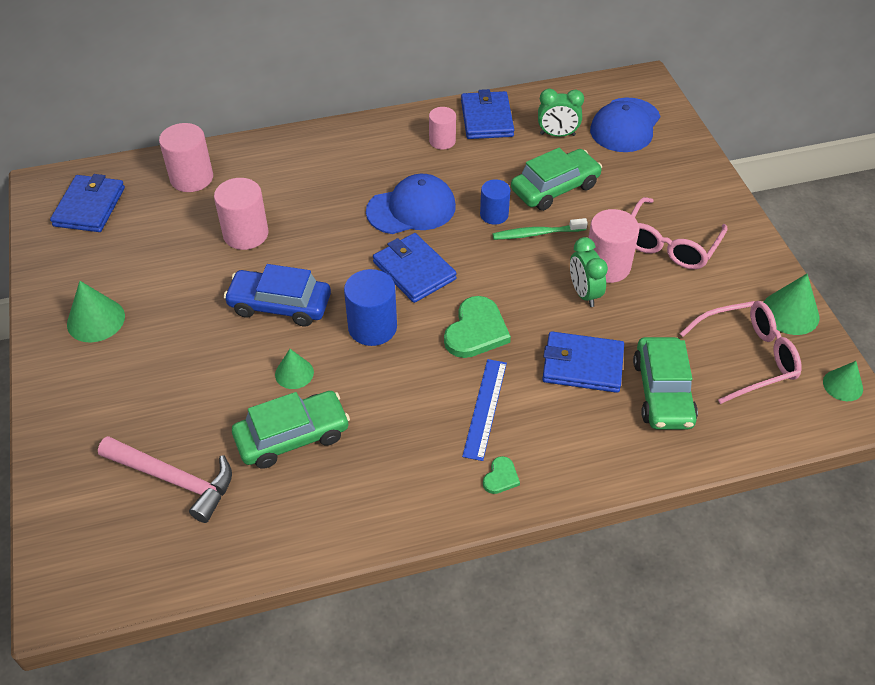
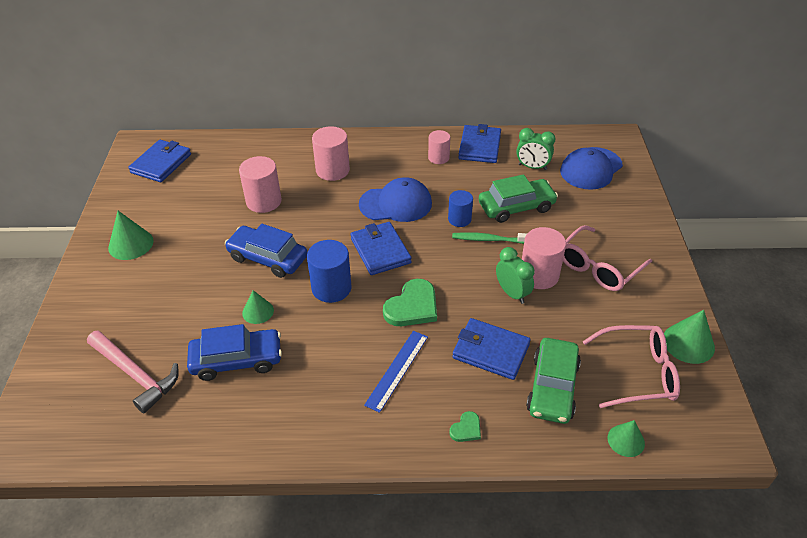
camera: 15 degrees right, 5 degrees down
pink cylinder [159,123,213,192] -> pink cylinder moved to [312,126,350,181]
green car [232,391,350,469] -> blue car [187,324,282,381]
green heart [483,456,520,494] -> green heart moved to [449,411,481,442]
green clock [570,237,608,307] -> green clock turned 150 degrees clockwise [496,247,535,304]
green cone [823,361,863,401] -> green cone moved to [608,420,645,457]

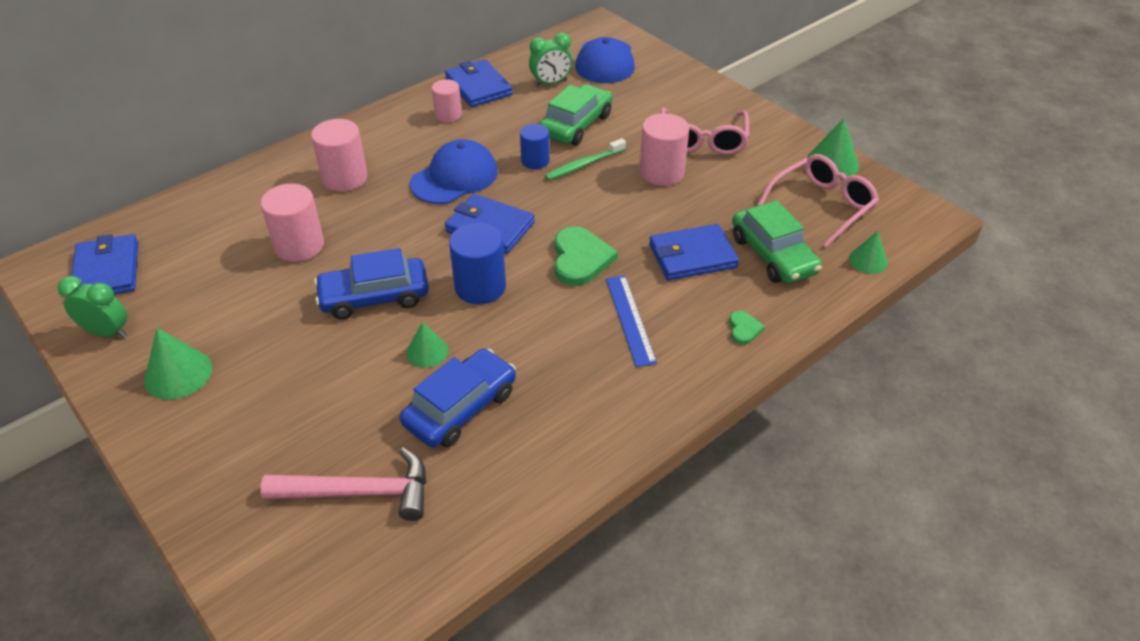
camera: 40 degrees left, 0 degrees up
green clock [496,247,535,304] -> green clock moved to [57,276,127,338]

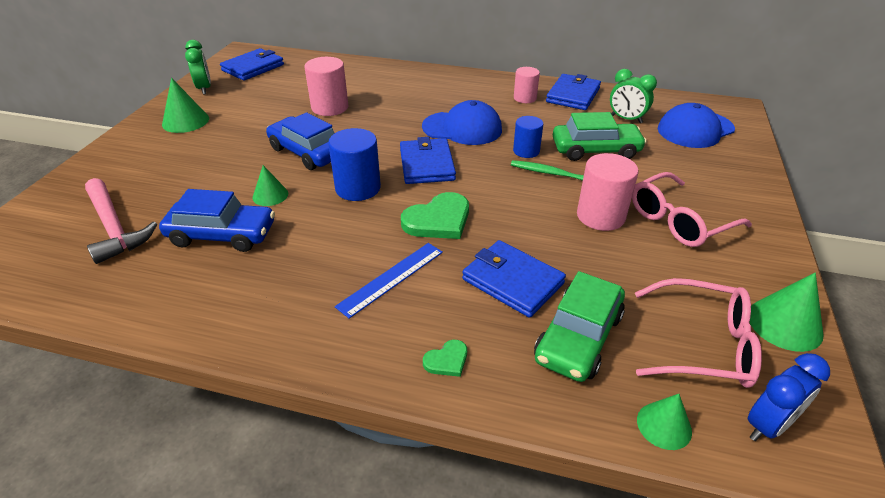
camera: 55 degrees right, 5 degrees down
pink cylinder [311,119,368,192] -> none
none -> blue clock [748,353,830,441]

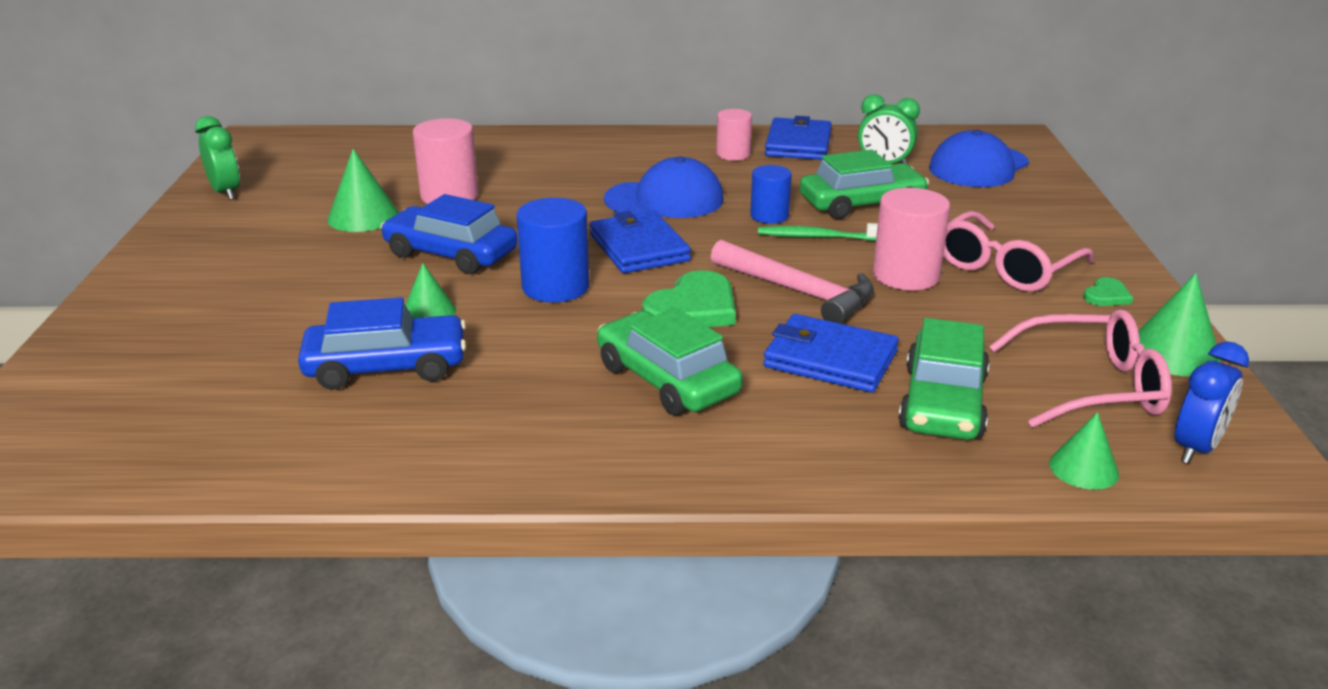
camera: 15 degrees left, 10 degrees down
pink hammer [85,178,157,264] -> pink hammer moved to [711,240,874,324]
green cone [162,78,209,133] -> green cone moved to [327,149,399,232]
blue wallet [220,48,284,81] -> none
blue ruler [335,243,443,319] -> green car [597,308,743,416]
green heart [423,340,467,377] -> green heart moved to [1083,277,1133,306]

